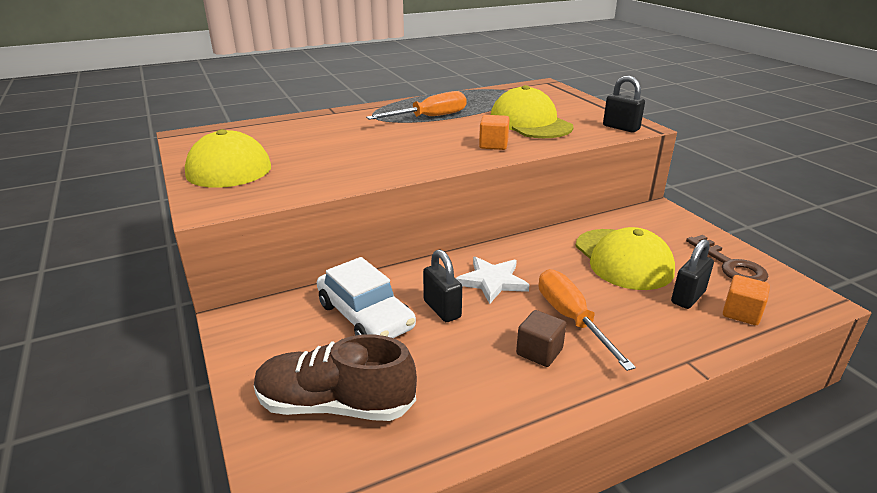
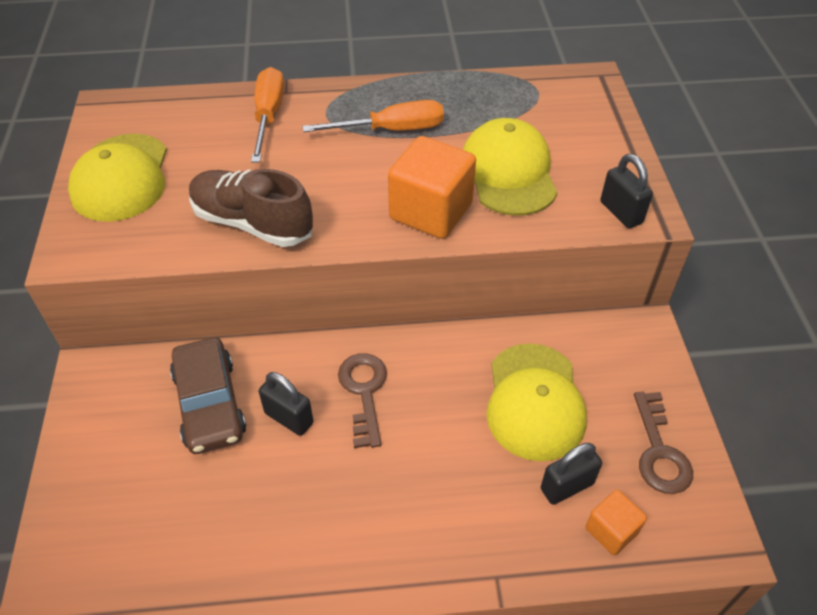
camera: 20 degrees right, 20 degrees up
brown shoe [254,334,417,421] -> brown shoe moved to [189,169,313,247]
white car [317,257,416,338] -> brown car [170,337,246,454]
black padlock [423,250,462,322] -> black padlock turned 45 degrees counterclockwise [259,372,314,436]
white star [456,256,529,304] -> brown key [338,353,387,448]
orange cube [479,115,510,150] -> orange cube [388,136,476,239], size x1.88
brown cube [516,310,566,367] -> none
orange screwdriver [539,269,636,371] -> orange screwdriver moved to [251,67,284,162]

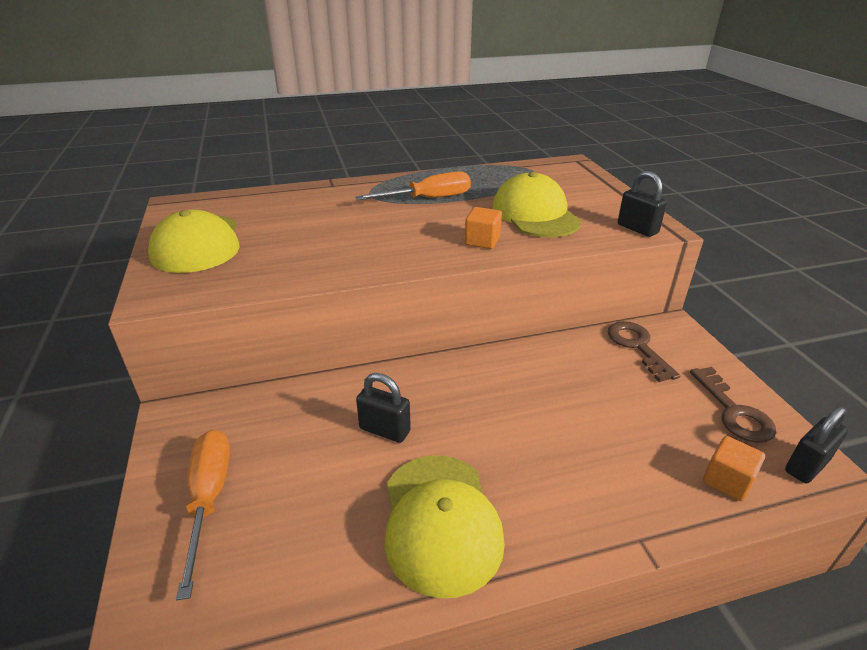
camera: 10 degrees left, 15 degrees down
brown car [170,337,246,454] -> none
brown shoe [189,169,313,247] -> none
orange screwdriver [251,67,284,162] -> orange screwdriver moved to [176,430,230,600]
brown key [338,353,387,448] -> brown key moved to [608,321,680,382]
orange cube [388,136,476,239] -> orange cube [465,207,502,249], size x0.53
yellow cap [486,343,587,461] -> yellow cap moved to [384,455,505,598]
black padlock [541,443,602,505] -> black padlock moved to [785,406,848,483]

